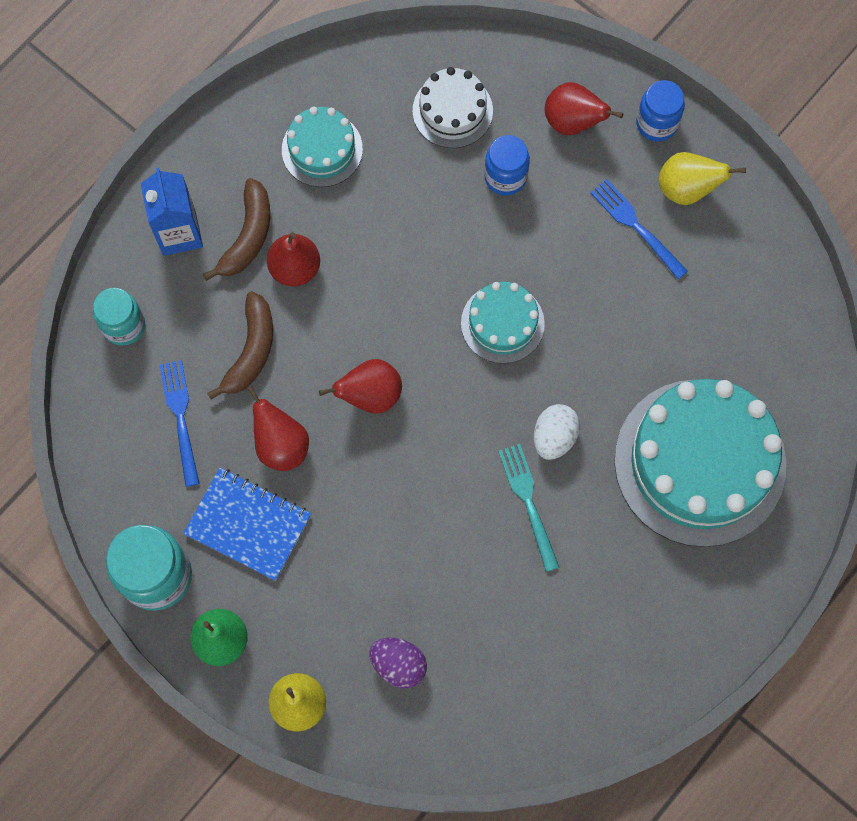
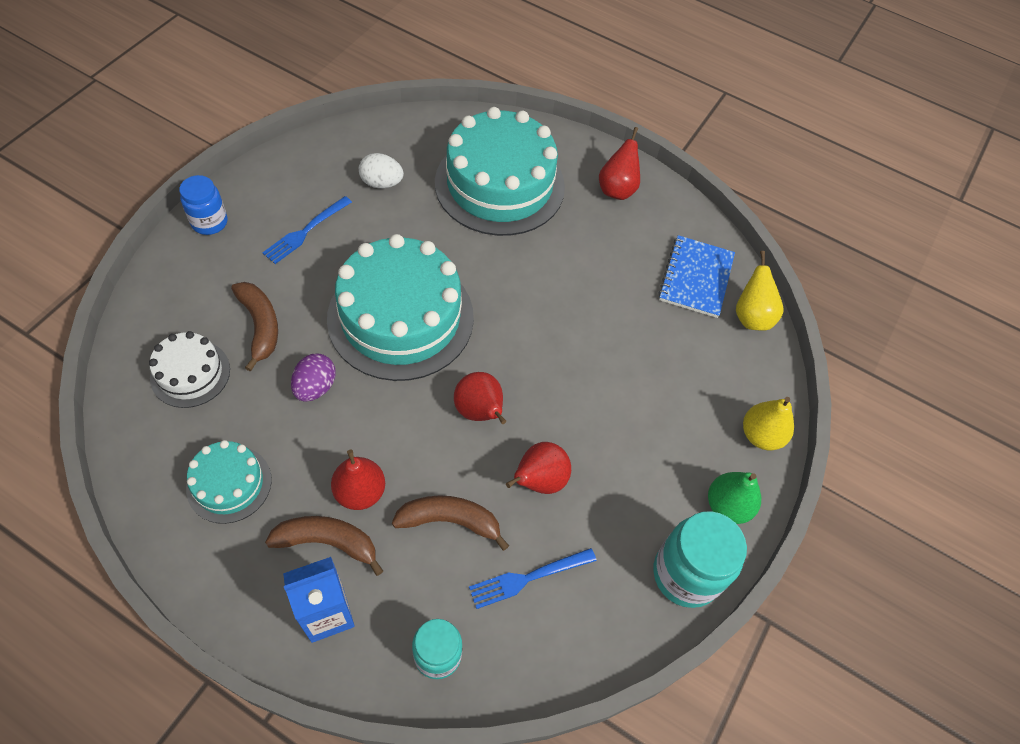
camera: 105 degrees left, 15 degrees down
blue notebook [183,468,311,581] -> blue notebook moved to [658,235,735,318]
purple egg [369,638,427,688] -> purple egg moved to [291,354,336,402]
turquoise cake [461,282,545,364] -> turquoise cake [327,234,474,381], size x2.00
blue jar [484,135,530,196] -> brown banana [231,282,278,372]
turquoise fork [498,444,560,572] -> none
white egg [534,404,580,460] -> white egg moved to [359,153,404,188]
red pear [545,82,623,135] -> red pear moved to [599,127,640,200]
yellow pear [659,152,746,205] -> yellow pear moved to [736,251,784,331]

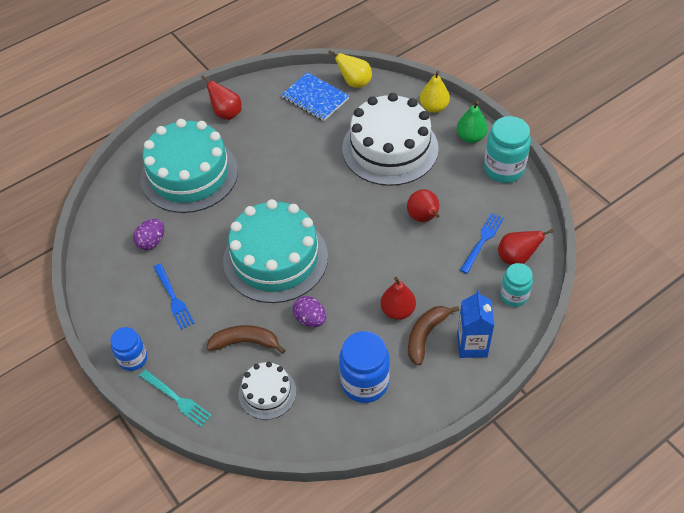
camera: 60 degrees left, 5 degrees down
turquoise cake [186,440,272,524] -> blue jar [339,331,390,403]
white egg [359,153,404,188] -> purple egg [133,219,164,250]
brown banana [392,495,509,551] -> none
red pear [454,372,506,424] -> red pear moved to [498,229,554,265]
blue fork [469,548,597,609] -> blue fork turned 150 degrees counterclockwise [460,213,504,274]
none -> turquoise fork [139,369,212,427]
none -> white cake [342,93,439,186]

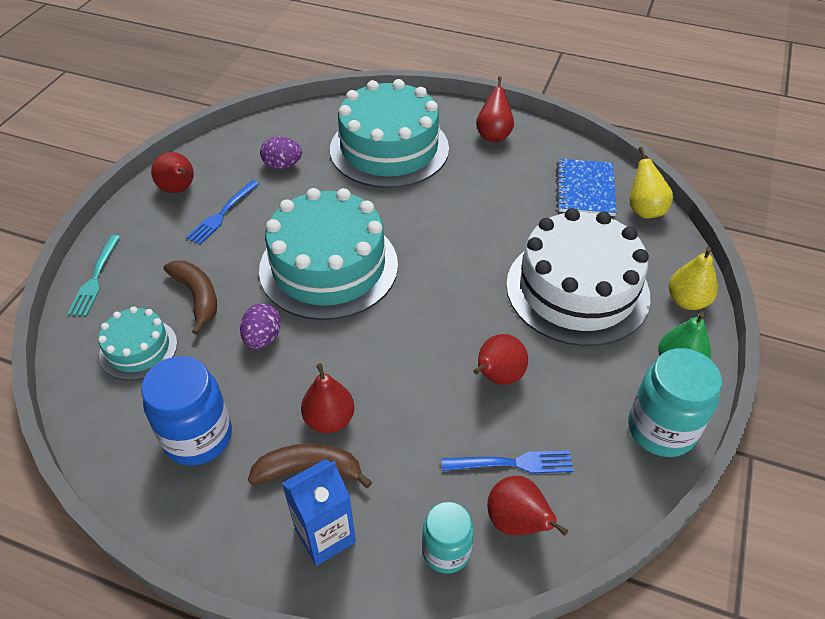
camera: 55 degrees right, 5 degrees down
blue jar [110,327,147,371] -> none
white cake [239,362,296,420] -> turquoise cake [98,306,177,381]
none -> red pear [151,152,194,193]

